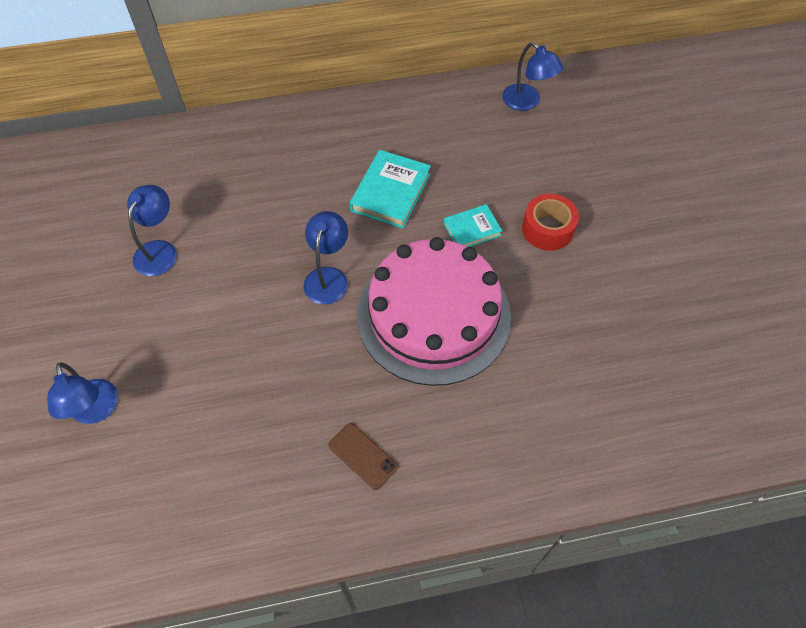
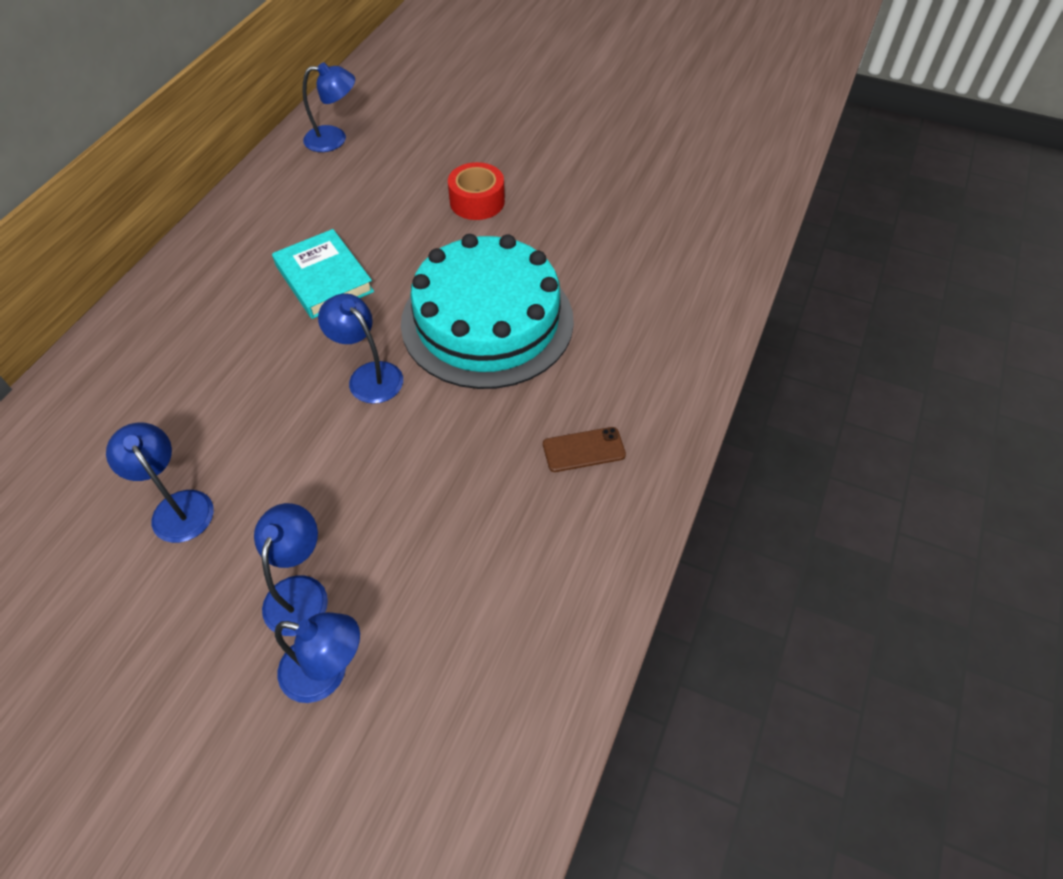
camera: 55 degrees left, 5 degrees down
pink cake [357,237,511,386] -> turquoise cake [401,234,574,389]
turquoise book [443,204,502,247] -> none
none -> blue lamp [254,503,328,636]

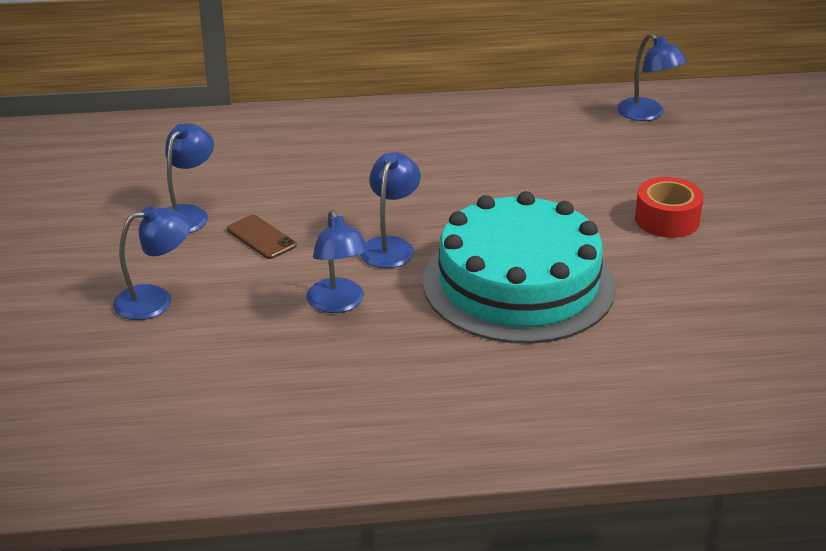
camera: 60 degrees right, 20 degrees down
turquoise book [272,229,374,319] -> none
blue lamp [275,612,360,703] -> blue lamp moved to [306,210,369,313]
brown phone [543,427,626,472] -> brown phone moved to [227,215,297,259]

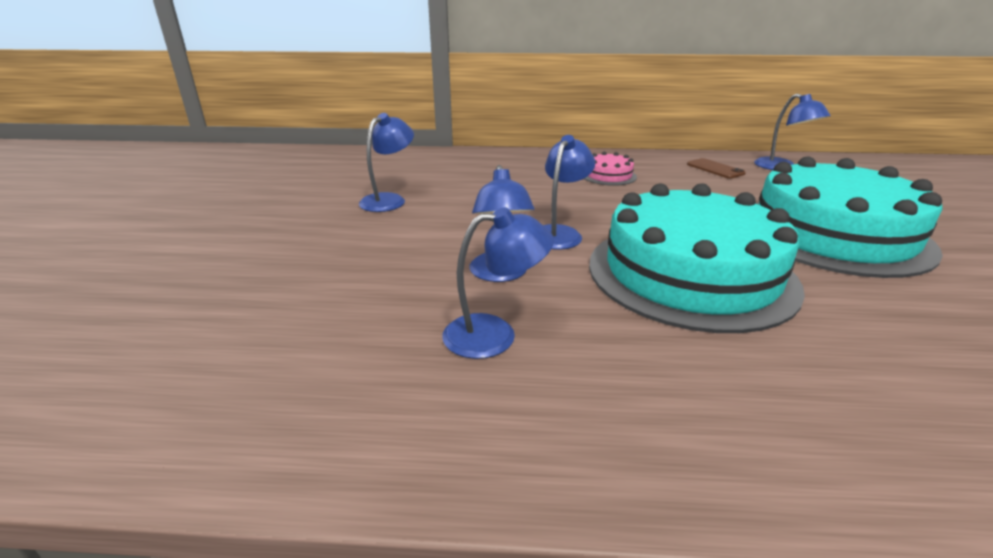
camera: 10 degrees right, 5 degrees down
blue lamp [113,206,191,320] -> blue lamp moved to [442,207,554,359]
brown phone [227,215,297,259] -> brown phone moved to [687,158,746,179]
red tape [635,177,704,238] -> turquoise cake [755,157,943,278]
none -> pink cake [584,152,637,186]

